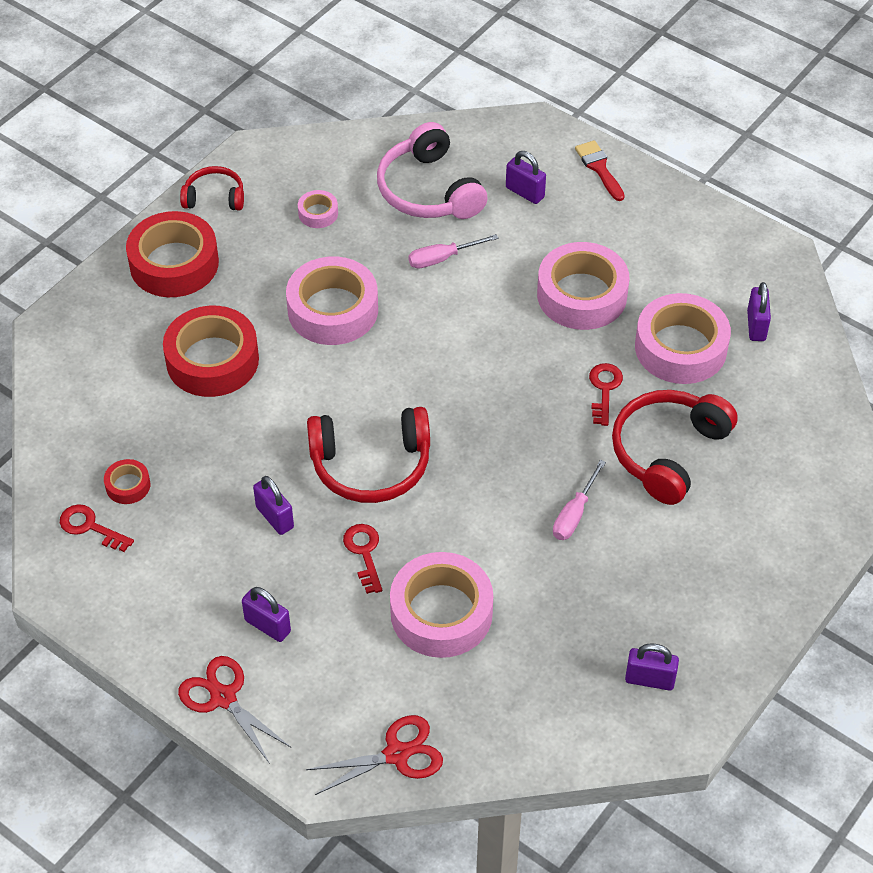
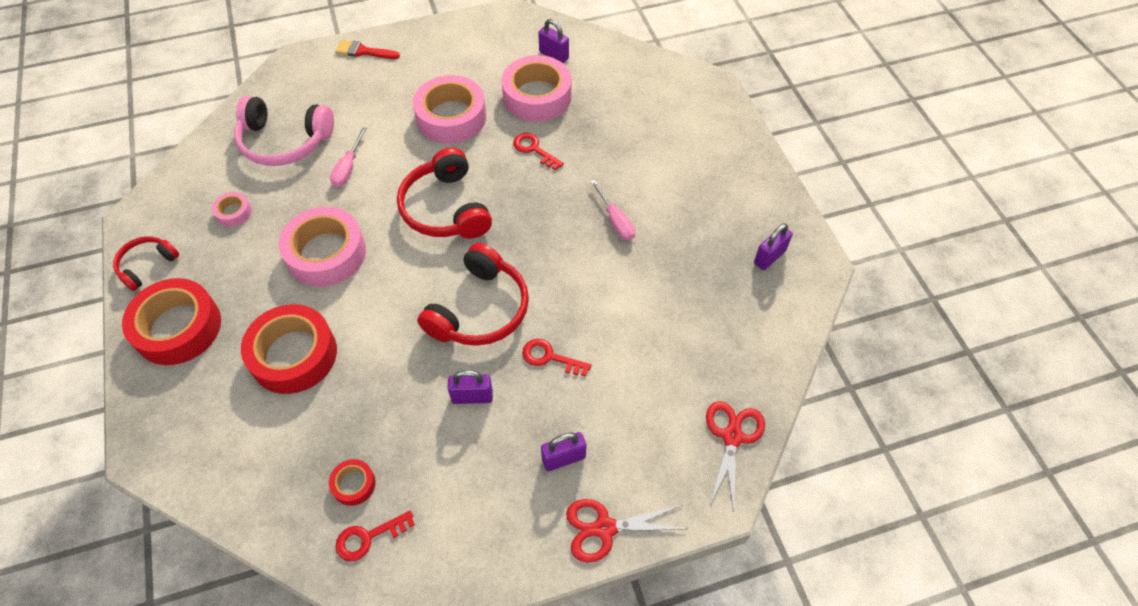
camera: 55 degrees left, 5 degrees up
pink tape [390,552,493,658] -> none
purple padlock [506,151,546,204] -> none
red headphones [612,390,738,505] -> red headphones moved to [397,147,492,239]

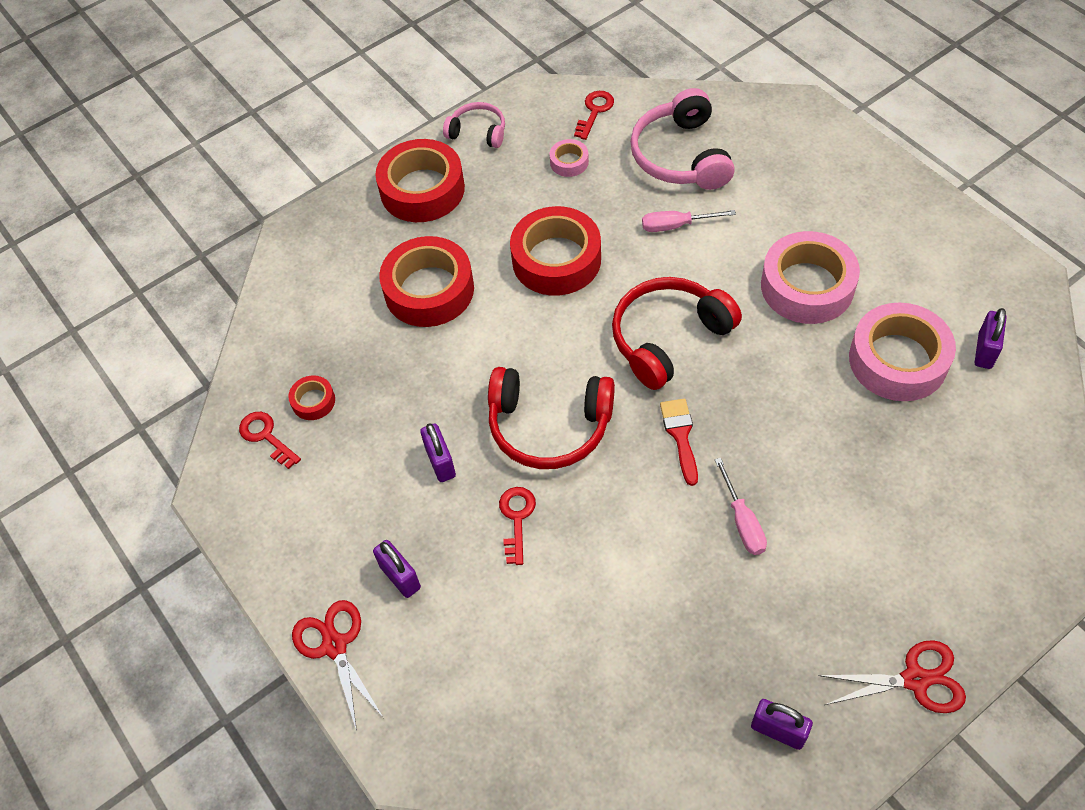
camera: 75 degrees right, 0 degrees up
red headphones [113,236,179,291] -> pink headphones [443,102,505,148]
pink tape [279,207,366,287] -> red tape [510,206,601,296]
red brush [335,40,400,59] -> red brush moved to [660,399,698,486]
red key [513,133,564,170] -> red key moved to [574,91,614,140]
pink screwdriver [590,180,635,240] -> pink screwdriver turned 60 degrees counterclockwise [715,458,767,555]
red scissors [706,401,765,512] -> red scissors moved to [818,640,966,713]

